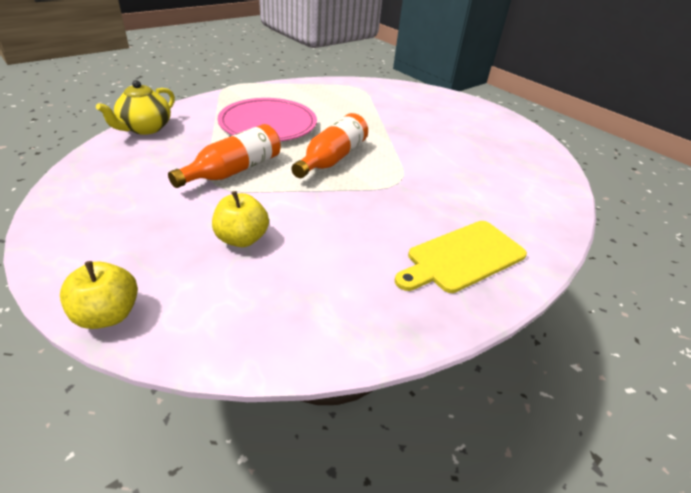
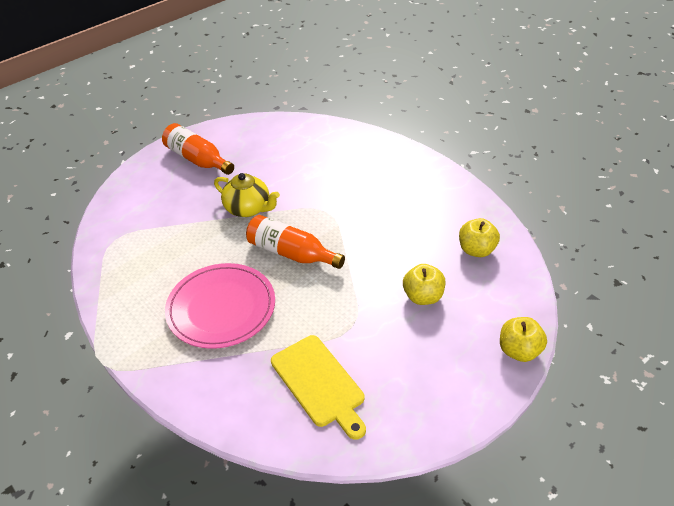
camera: 85 degrees left, 5 degrees up
yellow teapot [96,80,175,135] -> yellow teapot moved to [214,173,280,217]
orange bottle [168,124,281,188] -> orange bottle moved to [162,123,234,175]
yellow cutting board [395,221,527,293] -> yellow cutting board moved to [271,335,366,440]
none -> yellow apple [459,218,500,257]

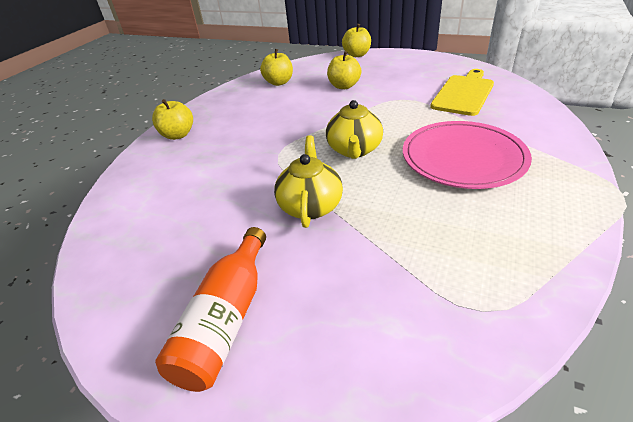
camera: 115 degrees left, 5 degrees down
orange bottle [246,215,345,269] -> yellow teapot [326,100,383,159]
none -> yellow apple [152,99,193,140]

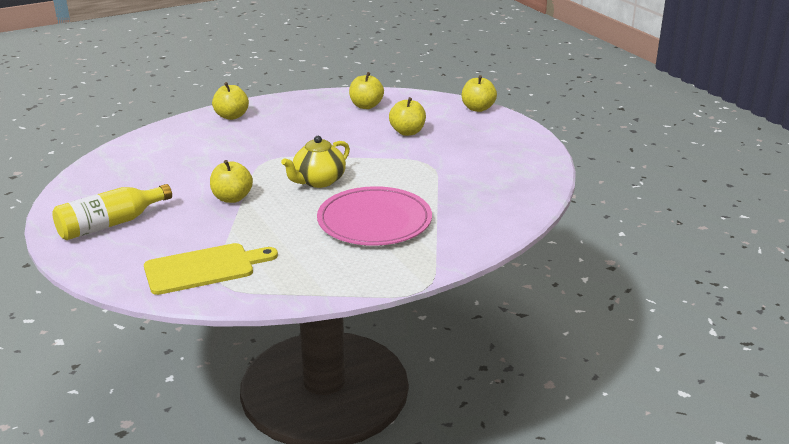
camera: 35 degrees right, 10 degrees down
orange bottle [155,227,266,392] -> yellow bottle [52,184,172,240]
yellow teapot [274,135,343,228] -> yellow apple [210,160,253,203]
yellow cutting board [430,69,494,116] -> yellow cutting board moved to [144,243,278,295]

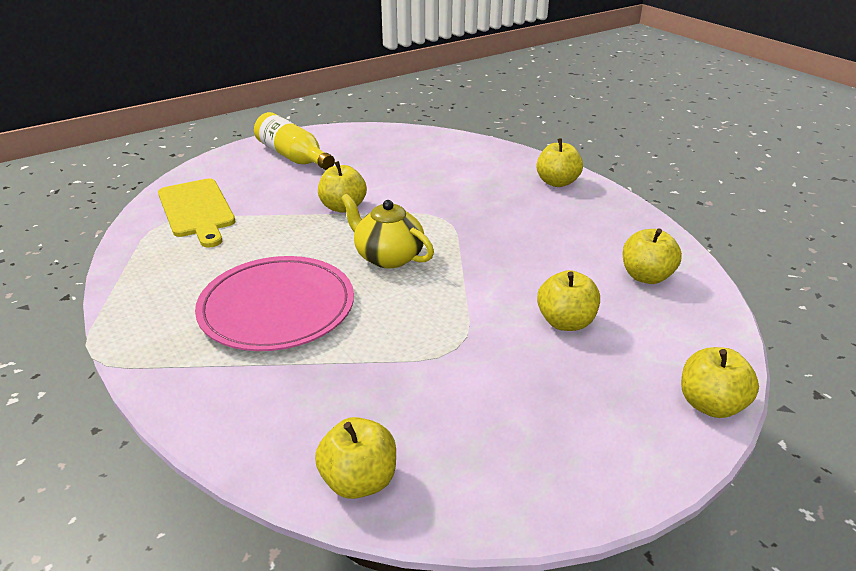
camera: 85 degrees right, 5 degrees up
none -> yellow apple [315,417,396,499]

